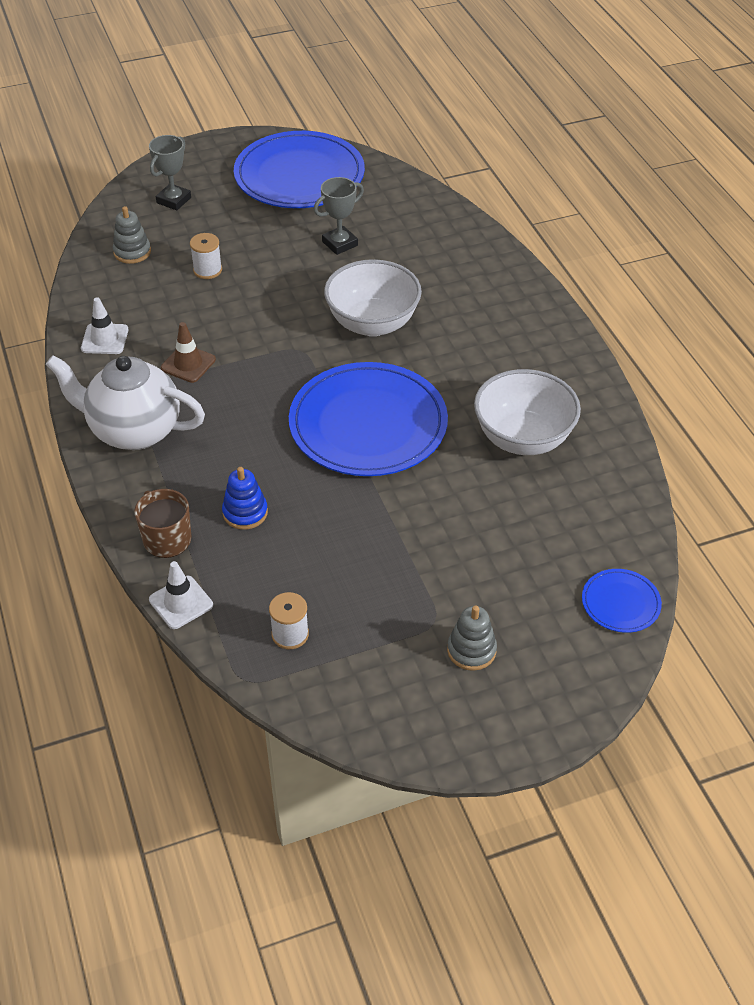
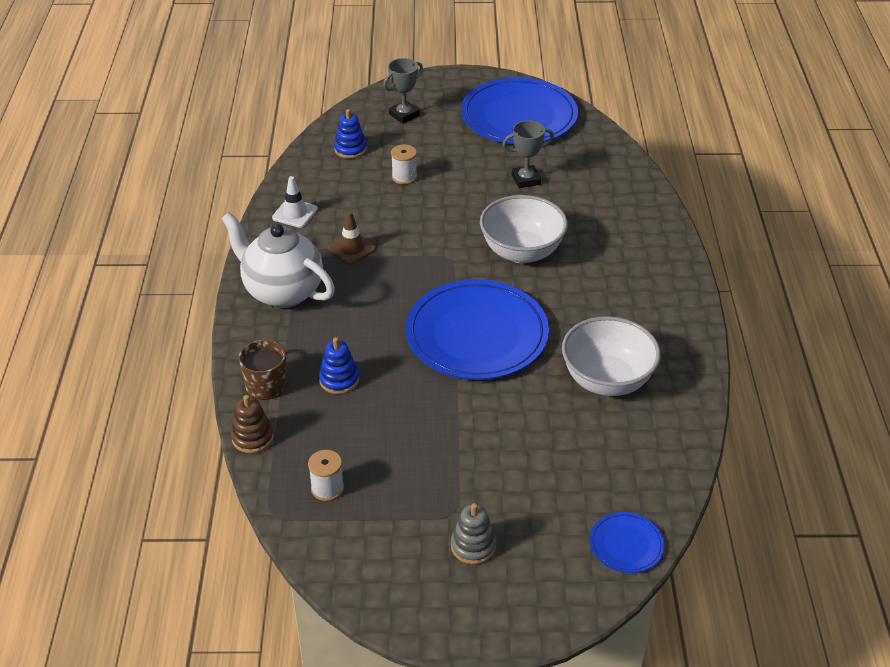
camera: 20 degrees right, 5 degrees down
grey stacking toy [113,206,151,264] -> blue stacking toy [334,109,367,159]
white traffic cone [149,561,213,629] -> brown stacking toy [231,395,274,453]

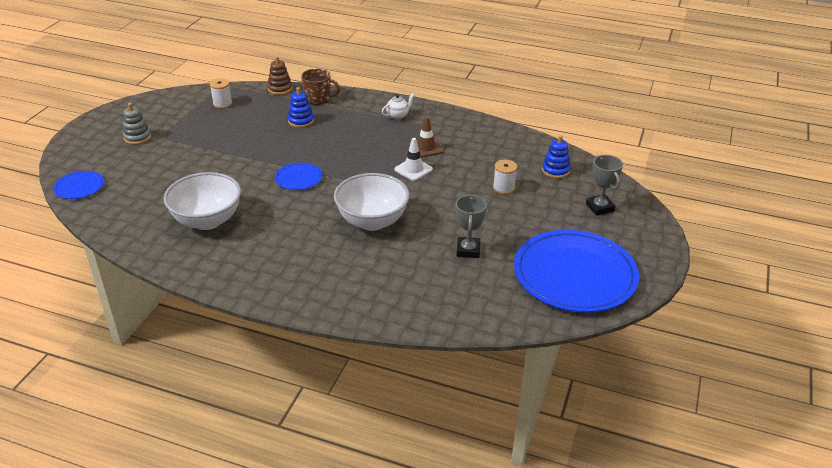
camera: 110 degrees right, 5 degrees down
white teapot [221,212,335,308] -> white teapot [382,93,415,119], size x0.41
white traffic cone [272,176,318,228] -> white traffic cone moved to [394,138,433,181]
blue plate [405,280,549,380] -> blue plate [275,163,322,190], size x0.44

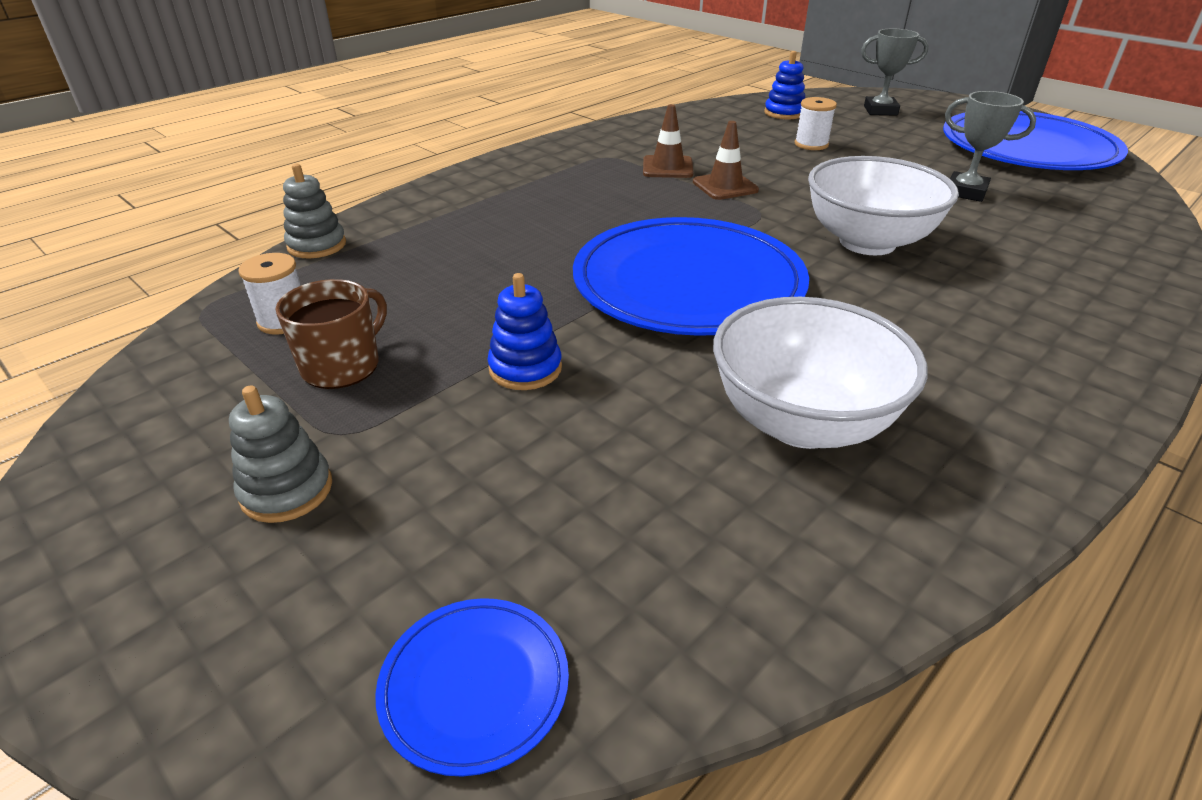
camera: 65 degrees left, 0 degrees up
brown stacking toy [267,56,292,95] -> grey stacking toy [283,164,346,258]
blue plate [275,163,322,190] -> blue plate [573,217,809,336], size x2.26
blue stacking toy [288,87,314,128] -> blue stacking toy moved to [487,273,562,390]
brown mug [301,68,340,105] -> brown mug moved to [276,279,387,389]
white teapot [382,93,415,119] -> none
white traffic cone [394,138,433,181] -> brown traffic cone [693,121,759,200]

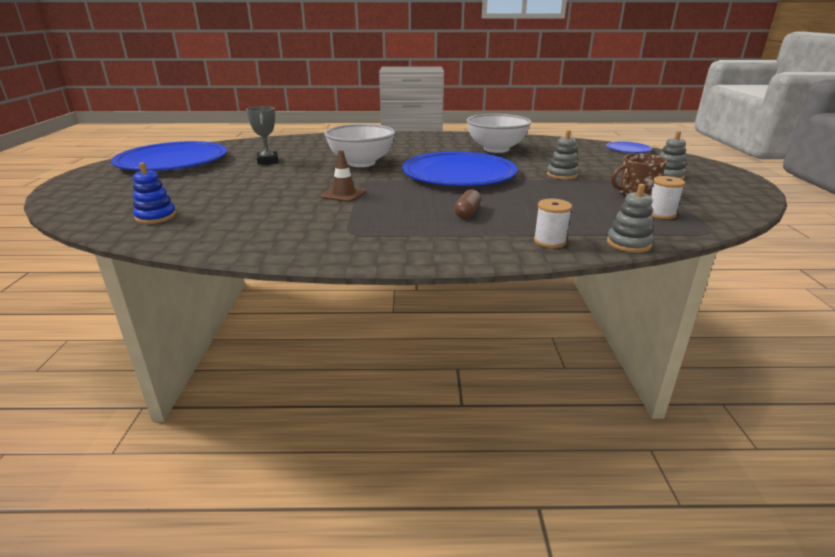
camera: 135 degrees left, 10 degrees down
blue stacking toy [487,273,562,390] -> grey stacking toy [547,130,579,180]
brown traffic cone [643,104,694,178] -> none
white spool [795,97,837,150] -> white spool moved to [534,199,572,248]
grey trophy [861,29,929,116] -> none
none -> brown capsule [454,189,481,219]

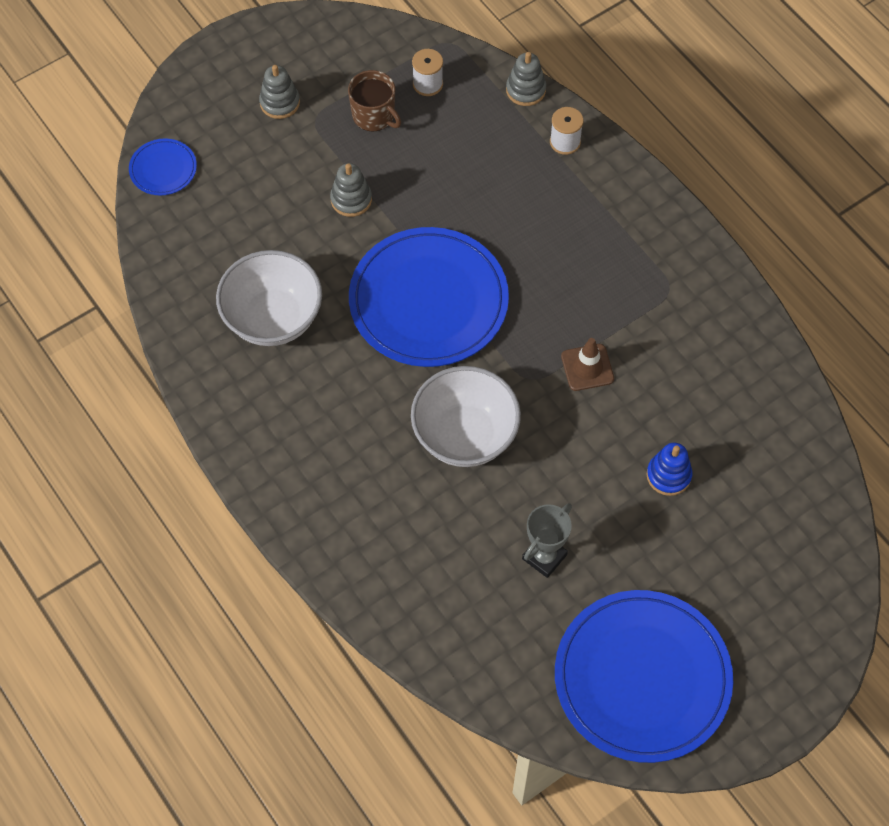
camera: 125 degrees left, 35 degrees up
blue stacking toy [133,162,176,224] -> blue stacking toy moved to [646,443,692,496]
brown capsule [454,189,481,219] -> none

